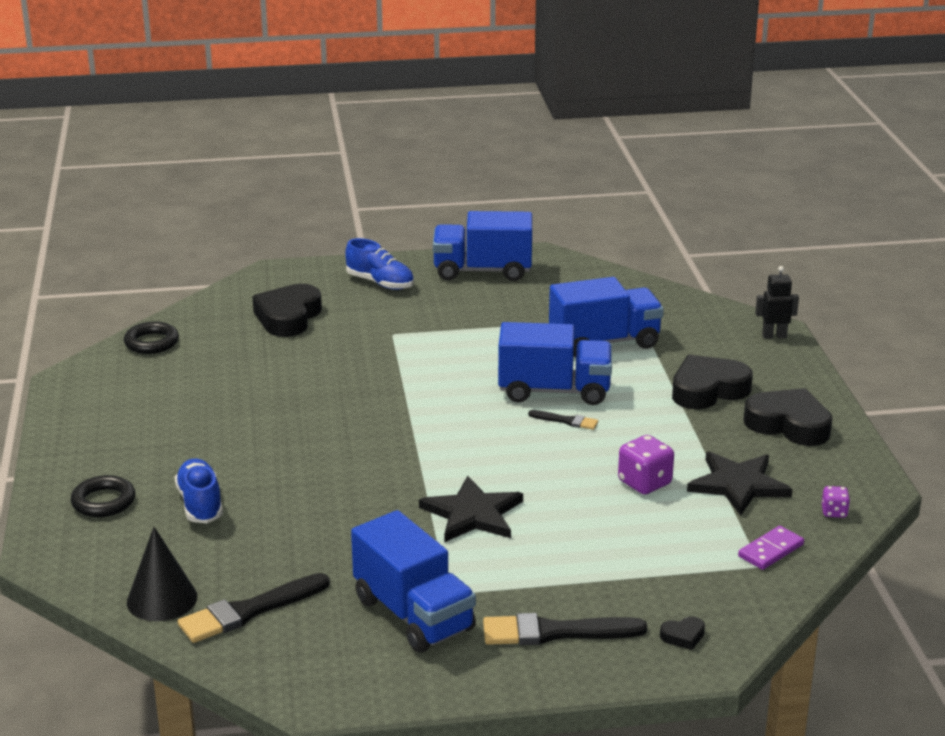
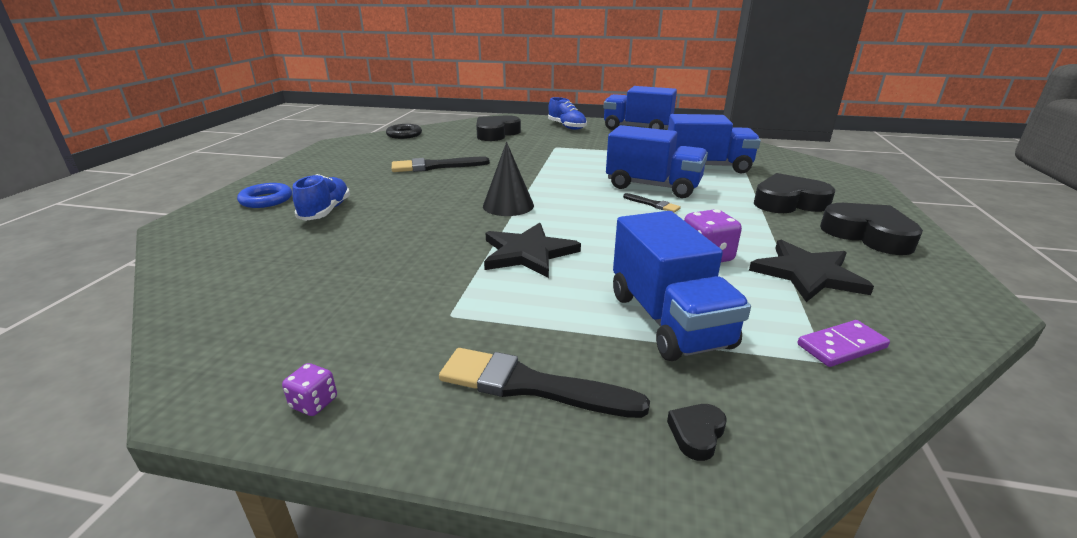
camera: 20 degrees right, 0 degrees up
black ring [71,475,135,517] -> blue ring [237,183,292,208]
black cone [127,527,197,621] -> black cone moved to [483,142,534,216]
black brush [178,573,330,643] -> black brush moved to [392,157,490,172]
blue truck [351,510,476,652] -> blue truck moved to [613,211,751,361]
black heart [660,617,705,650] -> black heart turned 120 degrees clockwise [667,404,727,461]
black robot [755,266,799,339] -> none
purple dice [822,486,850,518] -> purple dice moved to [282,363,337,416]

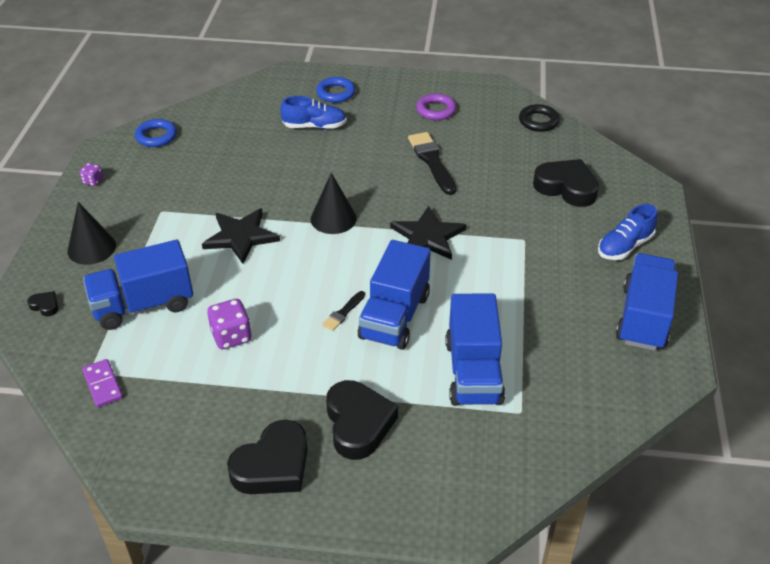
camera: 85 degrees right, 15 degrees up
black brush [439,348,650,418] -> black cone [67,202,116,265]
black star [749,240,874,302] -> black star moved to [390,206,466,260]
none -> blue ring [135,119,177,147]
none -> purple ring [416,94,456,120]

